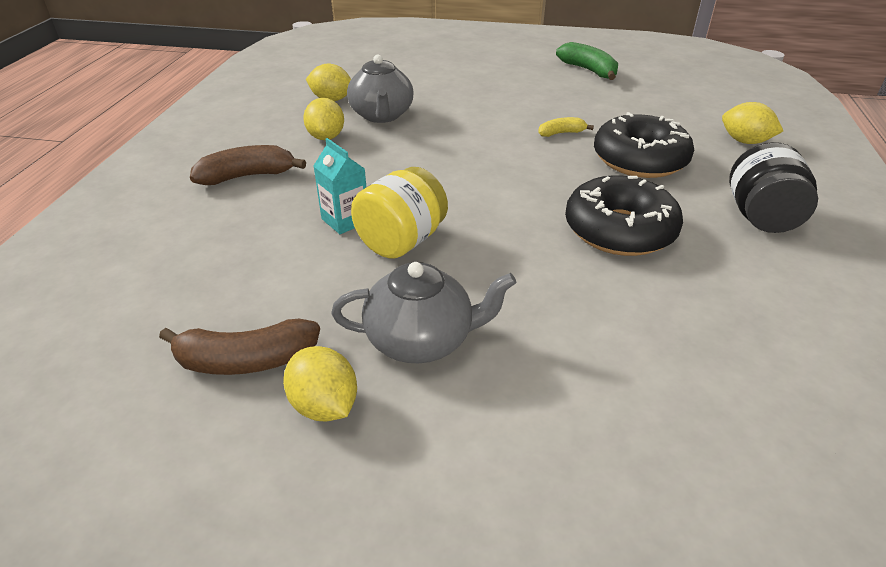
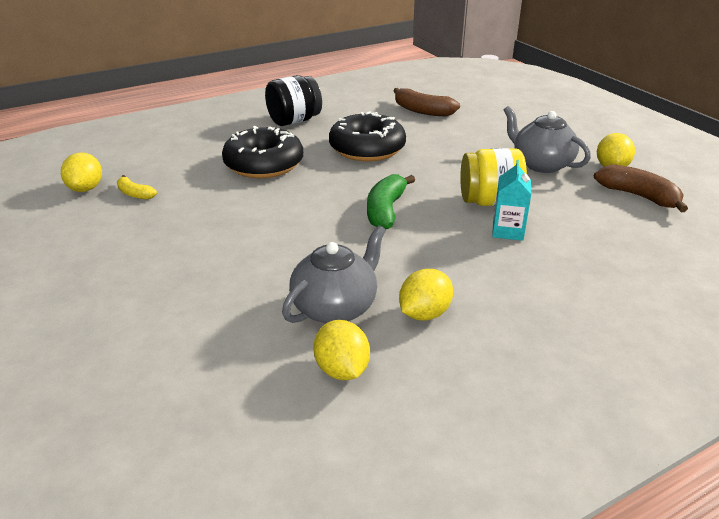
camera: 130 degrees left, 5 degrees down
brown banana [190,145,306,185] -> brown banana moved to [394,88,460,116]
yellow banana [538,117,594,137] -> yellow banana moved to [117,175,157,200]
green banana [556,42,618,80] -> green banana moved to [367,174,415,229]
yellow lemon [722,102,783,144] -> yellow lemon moved to [61,152,102,192]

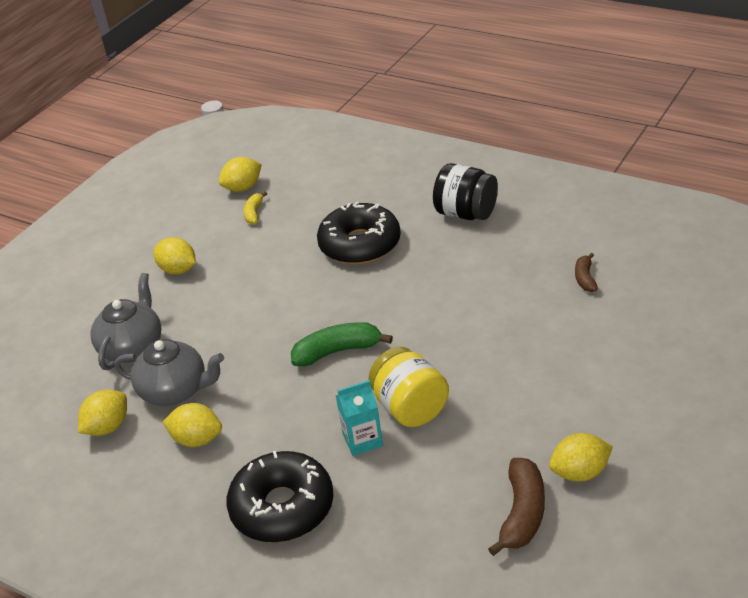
camera: 65 degrees right, 5 degrees up
black donut [329,111,406,161] -> black donut moved to [226,451,333,543]
brown banana [394,88,460,116] -> brown banana [575,253,598,292], size x0.58
grey teapot [504,106,591,173] -> grey teapot moved to [90,273,161,370]
none -> yellow lemon [153,237,196,274]

